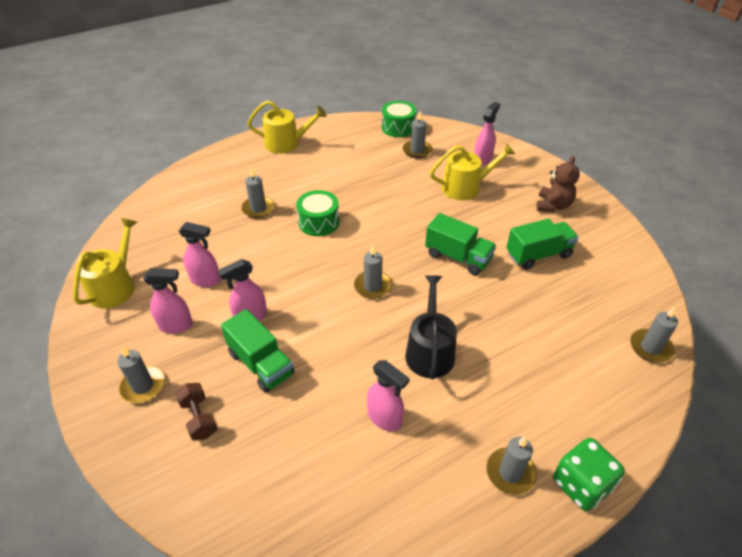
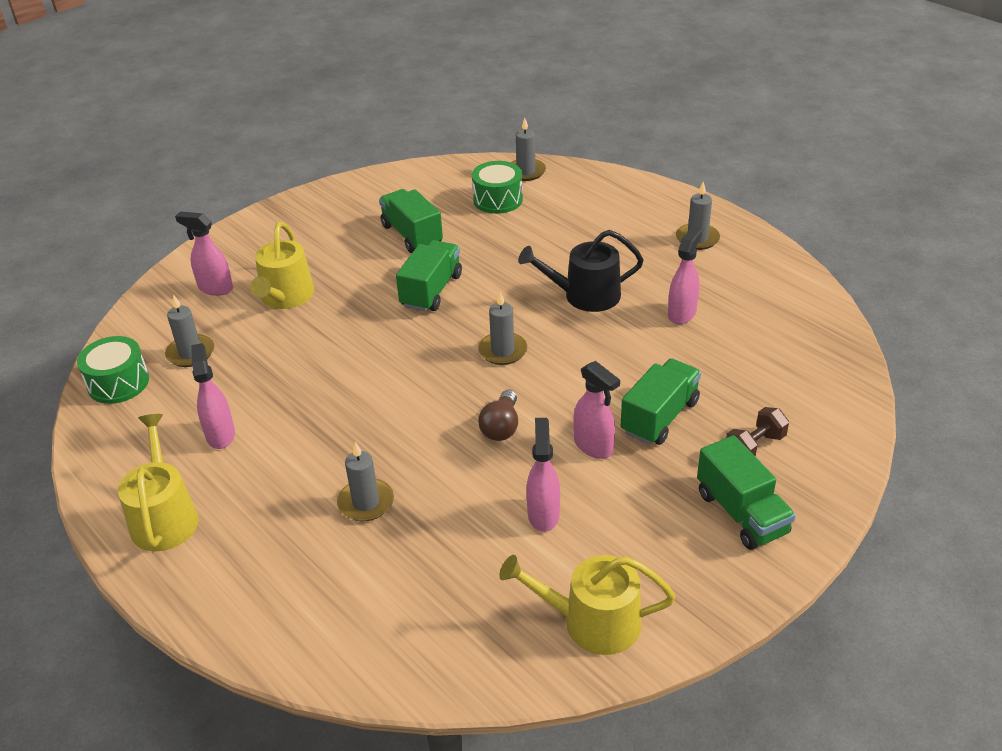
camera: 100 degrees left, 5 degrees down
grey candle [117,346,165,403] -> green truck [697,435,796,550]
pink spray bottle [143,268,193,334] -> pink spray bottle moved to [191,343,235,449]
green drum [296,190,339,236] -> green drum moved to [472,161,523,214]
yellow watering can [430,144,515,200] -> yellow watering can turned 150 degrees counterclockwise [250,222,314,309]
brown teddy bear [536,156,580,212] -> none
green dice [553,438,625,511] -> none
none -> brown light bulb [478,389,518,441]

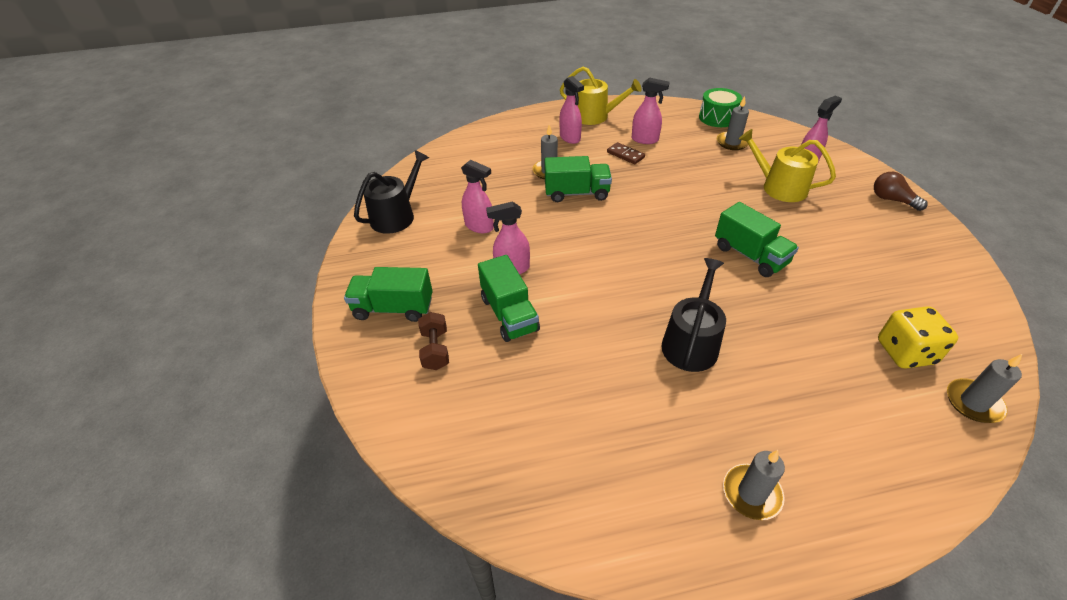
camera: 120 degrees right, 5 degrees up
green truck [379,189,443,253] -> green truck moved to [544,156,612,202]
green drum [472,161,523,214] -> yellow dice [878,306,958,369]
grey candle [478,292,527,365] -> none
brown light bulb [478,389,518,441] -> brown light bulb moved to [874,172,928,211]
yellow watering can [499,555,675,655] -> black watering can [354,150,429,234]
pink spray bottle [668,226,702,324] -> pink spray bottle moved to [559,76,584,144]
none -> brown domino [607,142,645,164]

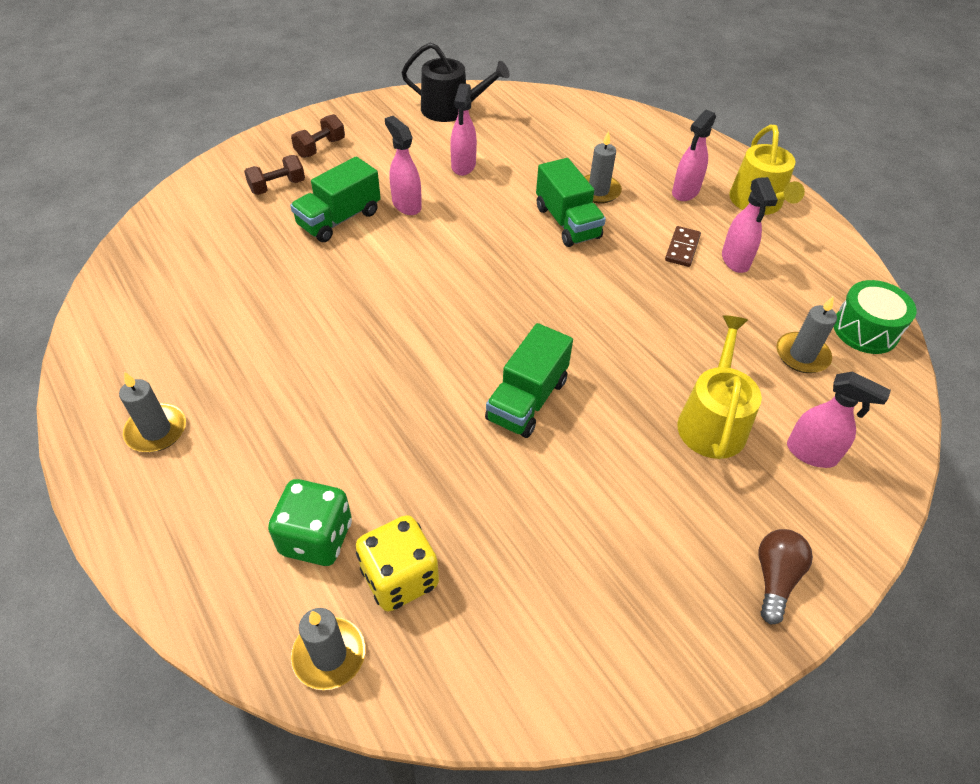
camera: 65 degrees right, 5 degrees up
green truck [344,267,433,322] -> brown dumbbell [291,114,345,158]
black watering can [661,258,726,372] -> none
none -> green dice [268,479,352,566]

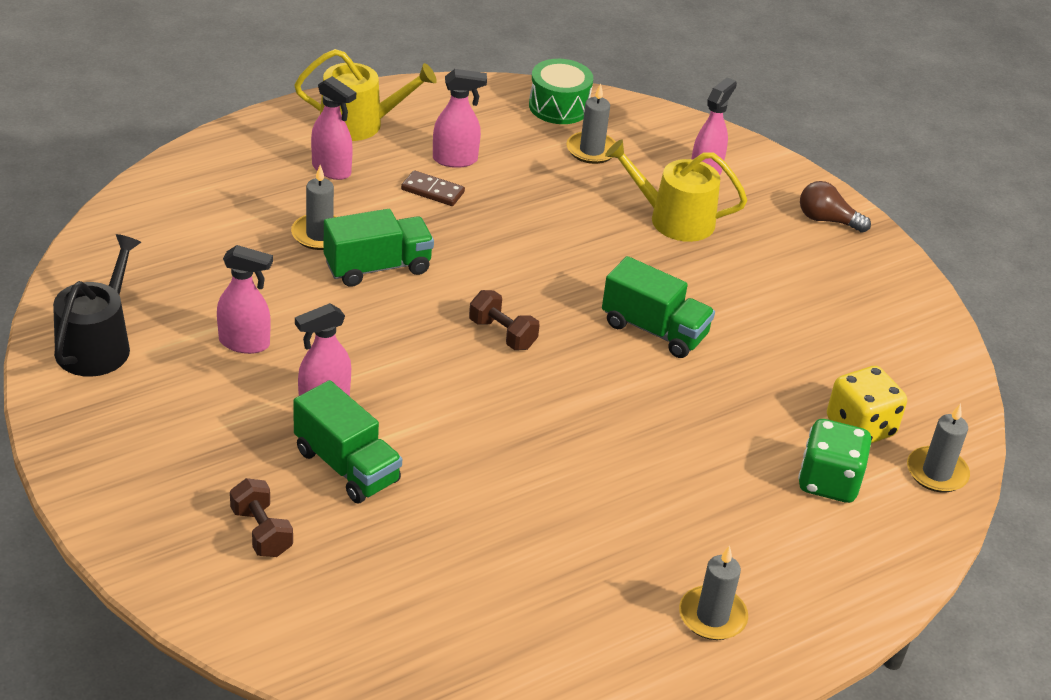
camera: 90 degrees left, 10 degrees down
brown dumbbell [291,114,345,158] -> brown dumbbell moved to [469,290,540,350]

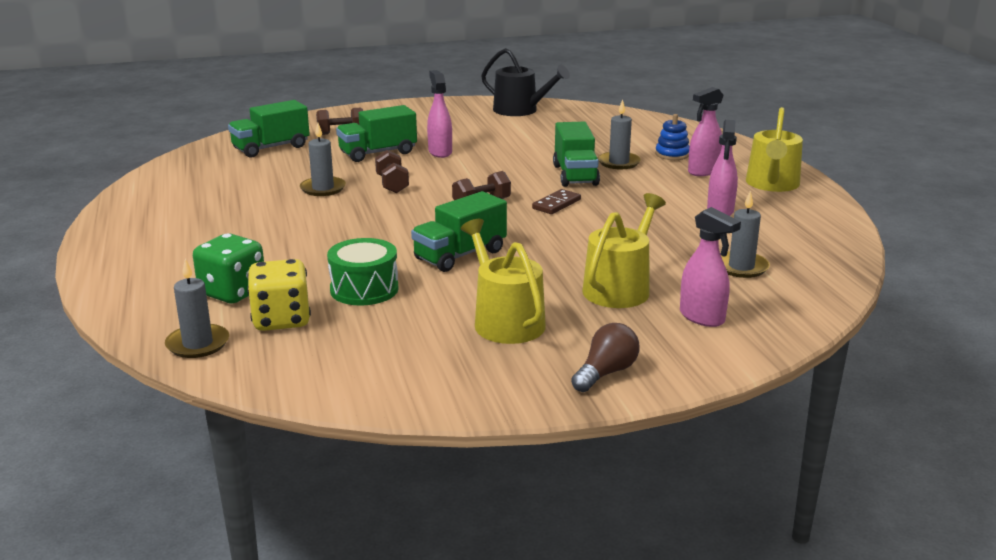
camera: 110 degrees right, 15 degrees down
pink spray bottle [217,245,273,354] -> none
brown domino [401,170,465,206] -> brown domino moved to [532,189,581,214]
green drum [529,59,593,124] -> green drum moved to [327,238,399,306]
grey candle [679,545,748,640] -> grey candle moved to [300,123,346,196]
none -> green truck [228,100,310,158]
none -> brown dumbbell [375,150,409,193]
none -> yellow watering can [460,219,546,344]
none -> blue stacking toy [655,114,690,160]

